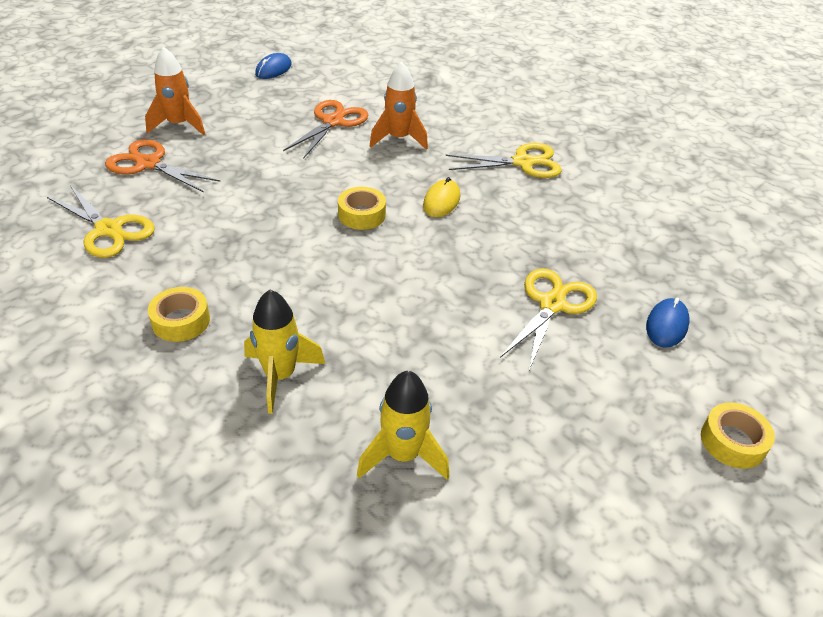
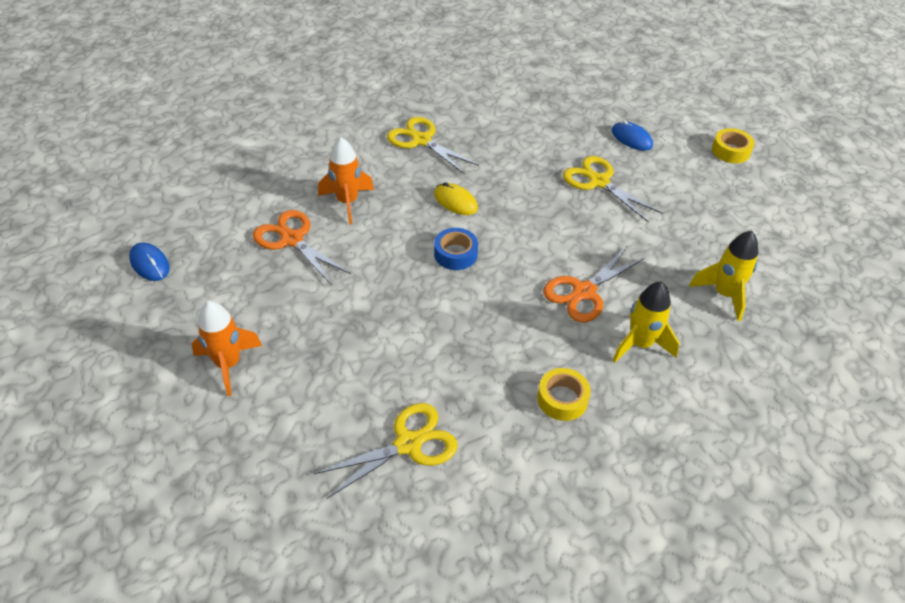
camera: 70 degrees left, 5 degrees up
orange scissors [105,139,220,192] -> orange scissors moved to [543,246,646,322]
yellow tape [338,187,386,230] -> blue tape [434,228,478,270]
yellow scissors [445,143,562,178] -> yellow scissors turned 60 degrees counterclockwise [387,117,479,174]

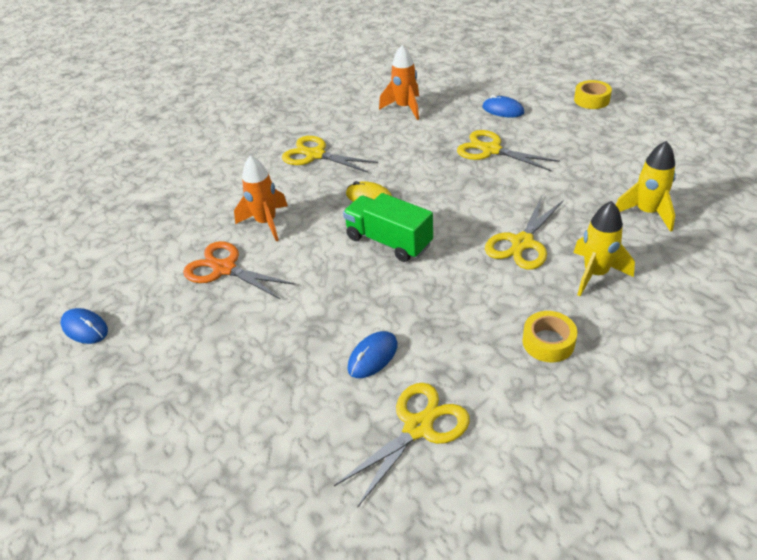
camera: 10 degrees left, 5 degrees down
orange rocket [192,301,262,396] -> orange rocket moved to [379,45,419,120]
blue tape [434,228,478,270] -> green truck [343,193,433,262]
orange scissors [543,246,646,322] -> yellow scissors [485,196,564,270]
none -> blue mouse [348,331,397,378]

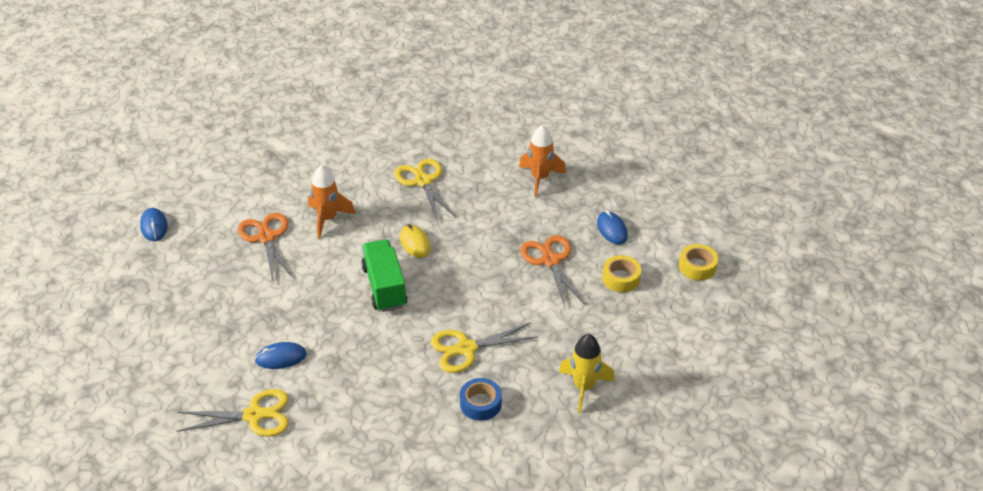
camera: 35 degrees right, 0 degrees up
yellow scissors [457,130,559,171] -> orange scissors [520,235,585,307]
yellow tape [522,311,577,362] -> yellow tape moved to [602,255,641,292]
yellow rocket [573,201,635,296] -> blue tape [460,378,502,421]

